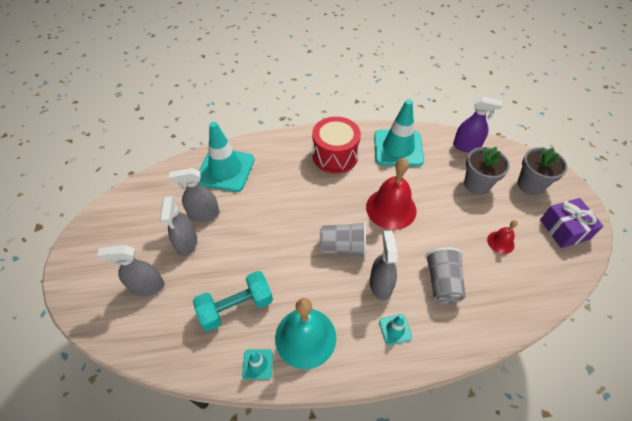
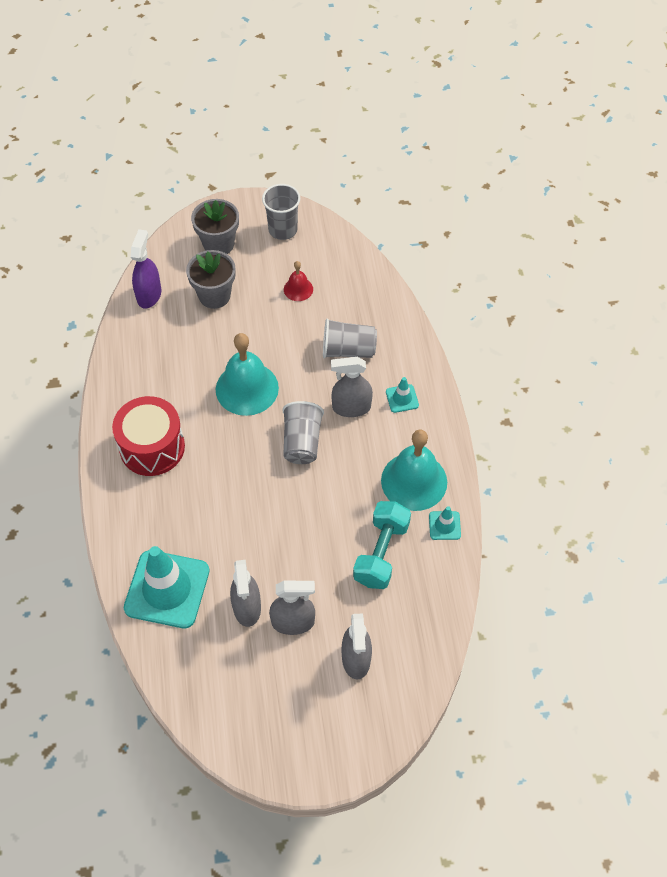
camera: 90 degrees left, 5 degrees up
turquoise dumbbell [193,271,273,331] -> turquoise dumbbell turned 45 degrees clockwise [353,501,411,589]
red bell [366,158,417,230] -> turquoise bell [216,333,279,416]
turquoise traffic cone [374,99,424,167] -> none
purple gift [540,198,604,248] -> grey cup [262,184,300,240]

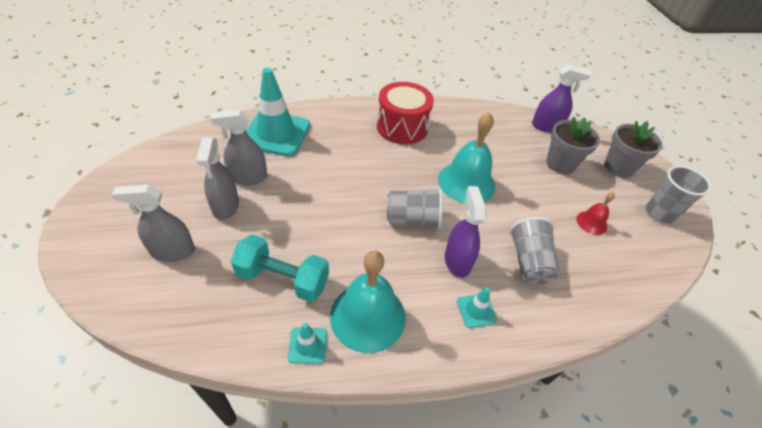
camera: 85 degrees right, 10 degrees down
grey spray bottle [331,357,373,417] -> purple spray bottle [445,186,486,278]

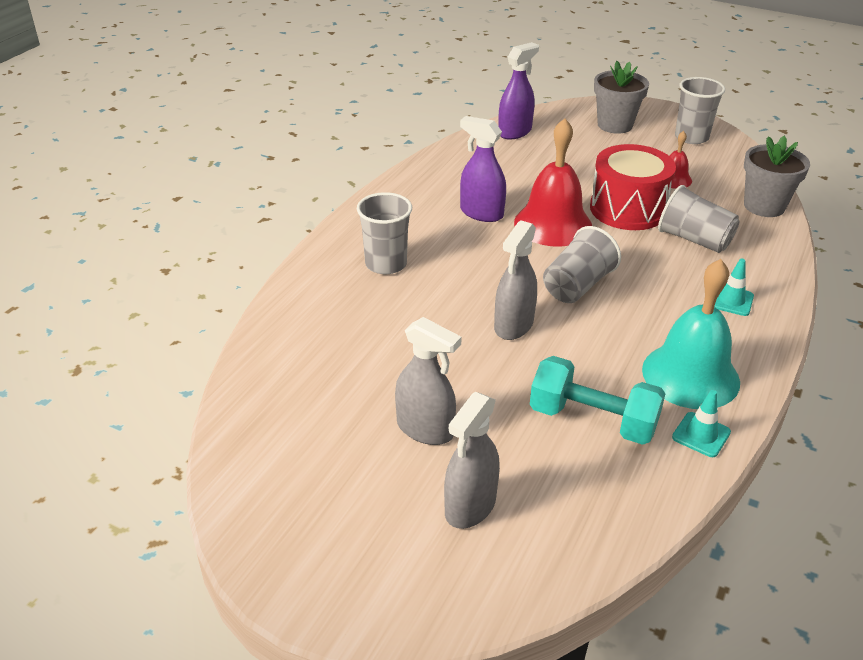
camera: 50 degrees left, 10 degrees down
grey spray bottle [211,110,267,185] -> grey spray bottle moved to [494,220,537,340]
turquoise dumbbell [231,234,329,302] -> turquoise dumbbell turned 60 degrees clockwise [530,356,666,445]
turquoise traffic cone [246,68,310,156] -> none
red drum [377,82,434,144] -> red drum moved to [590,144,676,230]
turquoise bell [438,112,495,204] -> red bell [514,118,592,247]
purple spray bottle [445,186,486,278] -> purple spray bottle moved to [460,116,506,222]
grey flower pot [546,117,600,174] -> grey flower pot moved to [744,136,810,217]
none -> grey cup [357,192,412,274]

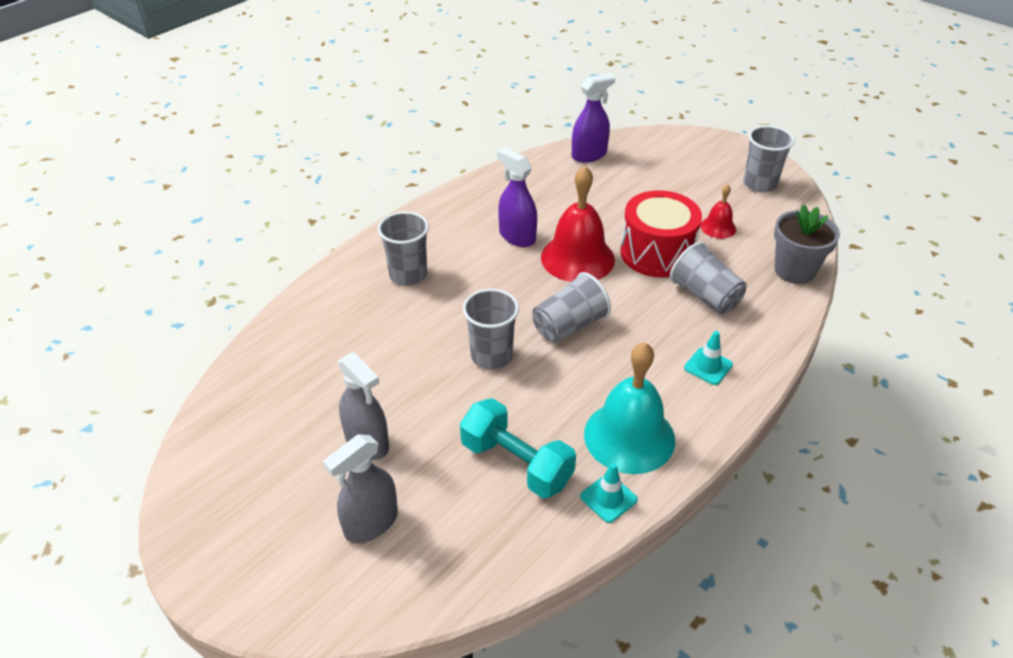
camera: 15 degrees right, 5 degrees up
grey spray bottle [494,220,537,340] -> grey cup [463,289,519,370]
grey flower pot [594,61,649,134] -> none

